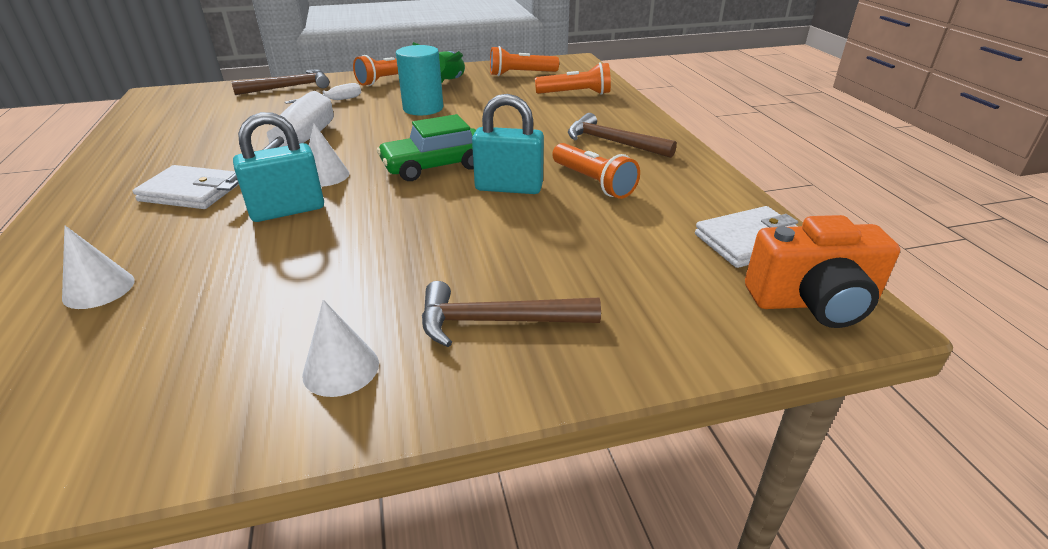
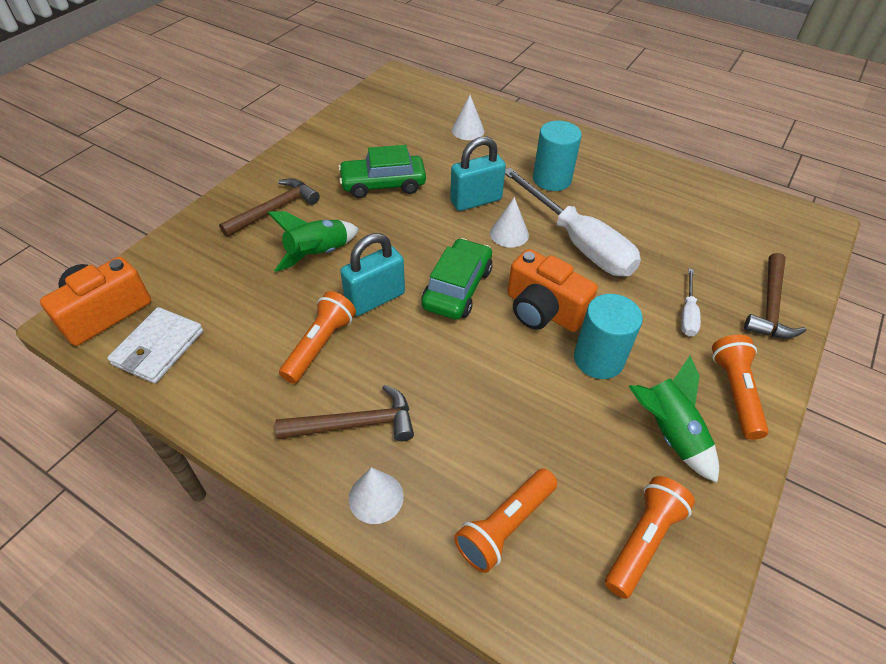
camera: 135 degrees right, 15 degrees up
white wallet [133,165,239,209] -> turquoise cylinder [533,121,582,191]
turquoise padlock [233,112,324,222] -> turquoise padlock turned 45 degrees clockwise [450,137,506,211]
white cone [302,300,379,397] -> white cone moved to [349,467,404,524]
orange flashlight [552,143,640,199] -> orange flashlight turned 105 degrees clockwise [279,291,356,384]
none -> green rocket [268,211,359,272]
none -> green car [338,145,426,198]
none -> orange camera [507,249,598,332]

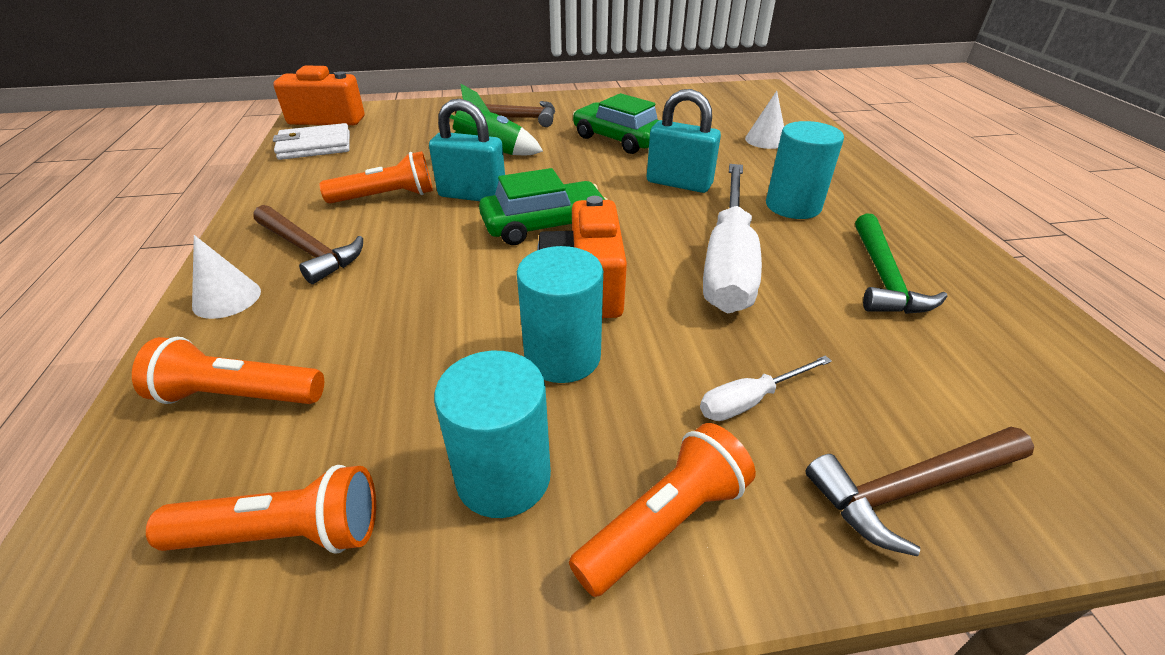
camera: 50 degrees right, 10 degrees down
white cone [490,197,529,248] -> none
green rocket [628,356,719,483] -> turquoise cylinder [434,351,551,518]
none -> green hammer [855,214,947,314]

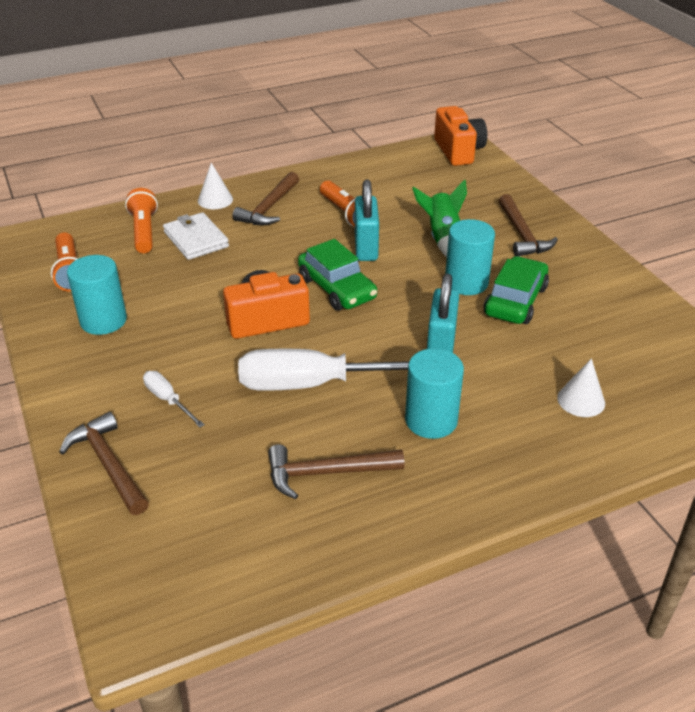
camera: 75 degrees right, 0 degrees up
white wallet [273,123,350,160] -> white wallet moved to [163,212,229,260]
turquoise cylinder [517,246,603,383] -> turquoise cylinder moved to [445,219,495,295]
orange flashlight [569,423,756,597] -> none
green hammer [855,214,947,314] -> brown hammer [268,445,405,499]

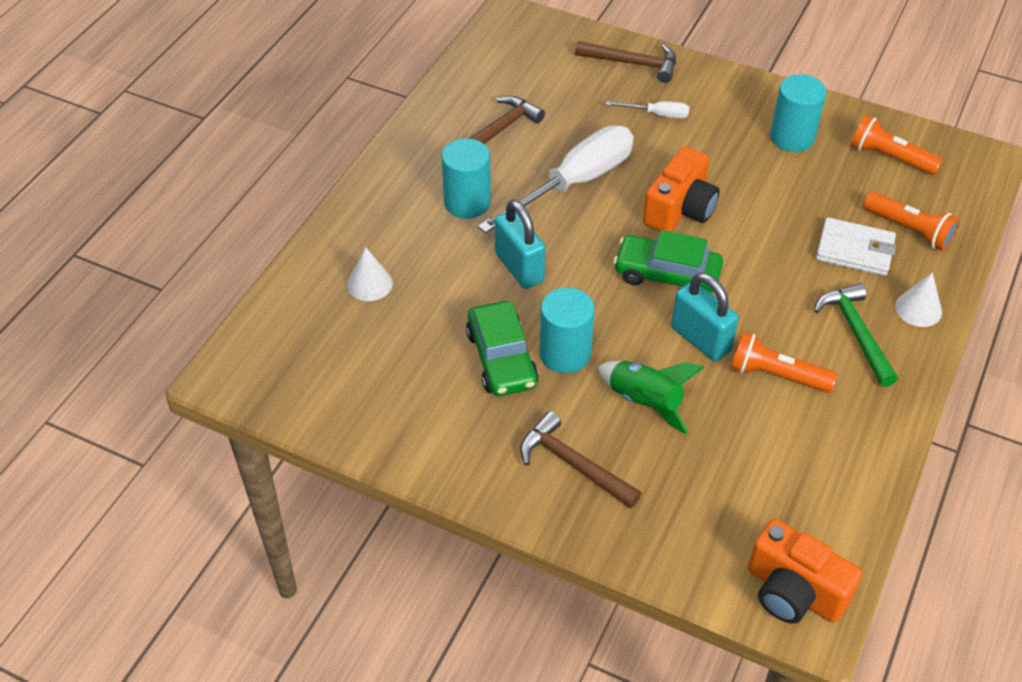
camera: 140 degrees right, 10 degrees up
brown hammer [232,172,299,225] -> green hammer [814,283,898,387]

